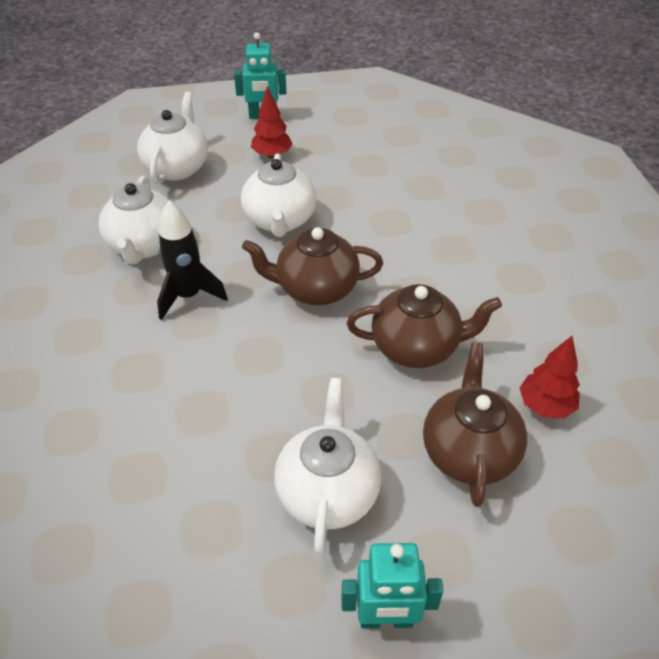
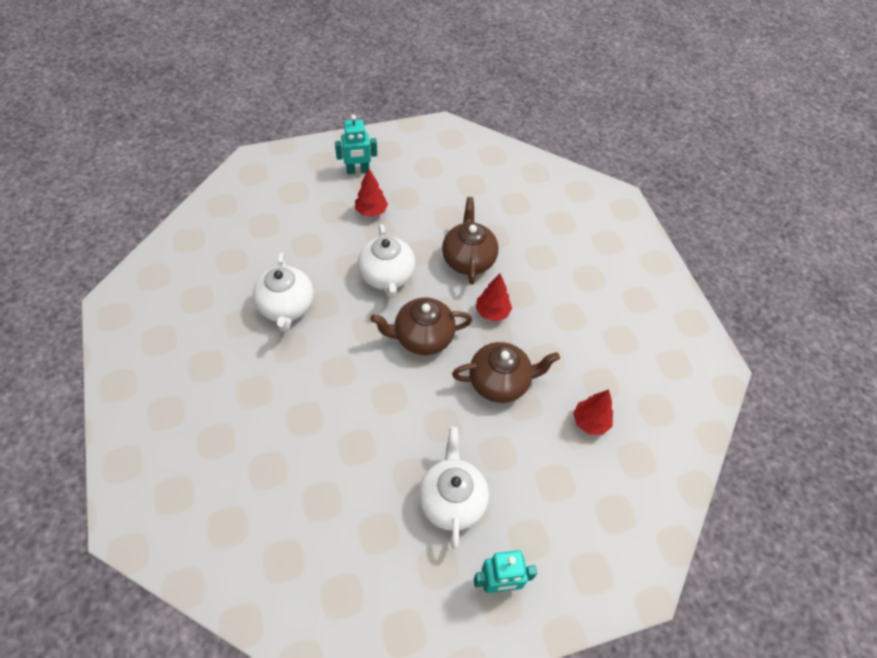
camera: 10 degrees left, 10 degrees up
white teapot [137,91,208,184] -> none
black rocket [157,200,228,320] -> none
brown teapot [423,343,527,507] -> brown teapot moved to [442,197,499,285]
none -> red tree [476,274,512,322]

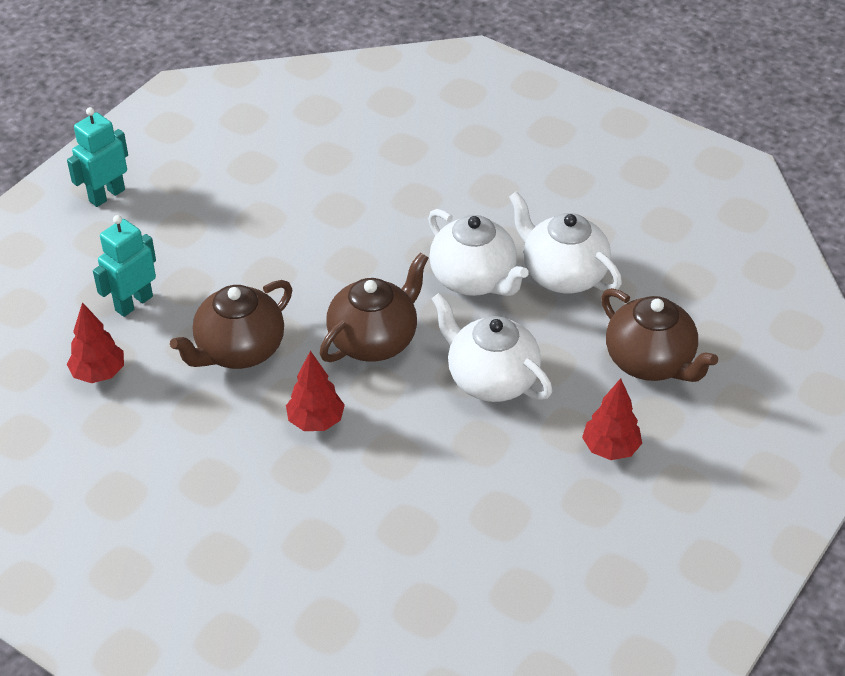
camera: 145 degrees right, 10 degrees down
turquoise robot [335,115,377,174] -> turquoise robot moved to [93,215,156,317]
white teapot [418,427,489,550] -> white teapot moved to [428,209,529,296]
brown teapot [442,197,499,285] -> brown teapot moved to [601,288,718,382]

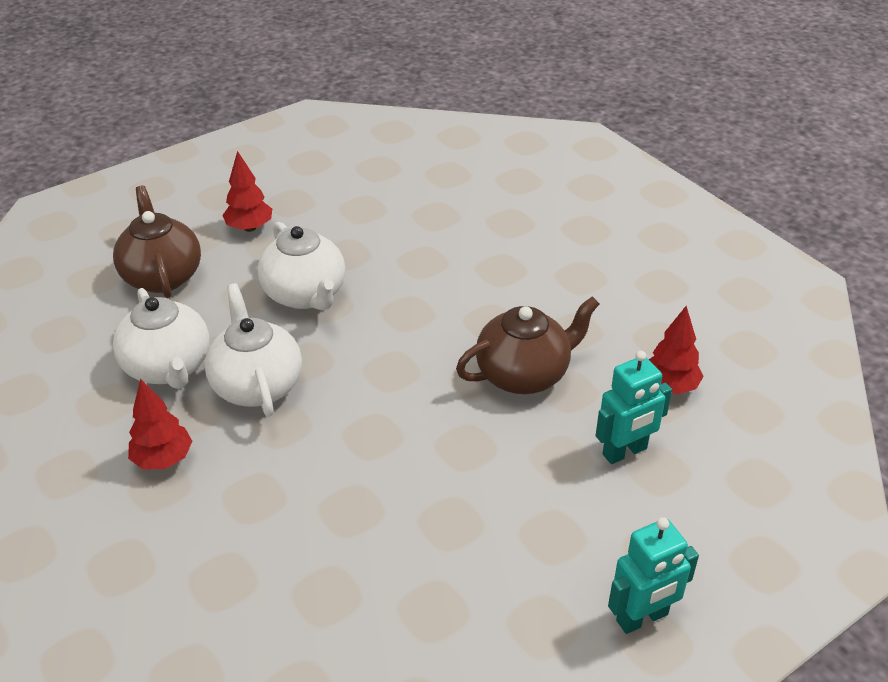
camera: 160 degrees left, 5 degrees down
red tree [286,351,345,431] -> red tree moved to [128,379,192,470]
brown teapot [320,252,428,362] -> none

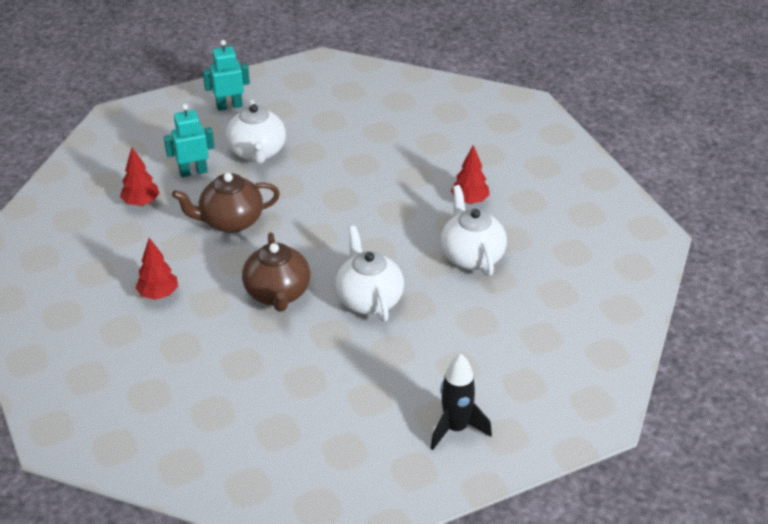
camera: 170 degrees left, 0 degrees up
brown teapot [113,186,201,298] -> brown teapot moved to [242,232,310,312]
white teapot [205,283,302,417] -> white teapot moved to [226,99,286,164]
red tree [222,151,272,232] -> red tree moved to [136,238,178,300]
none -> black rocket [431,354,492,450]

